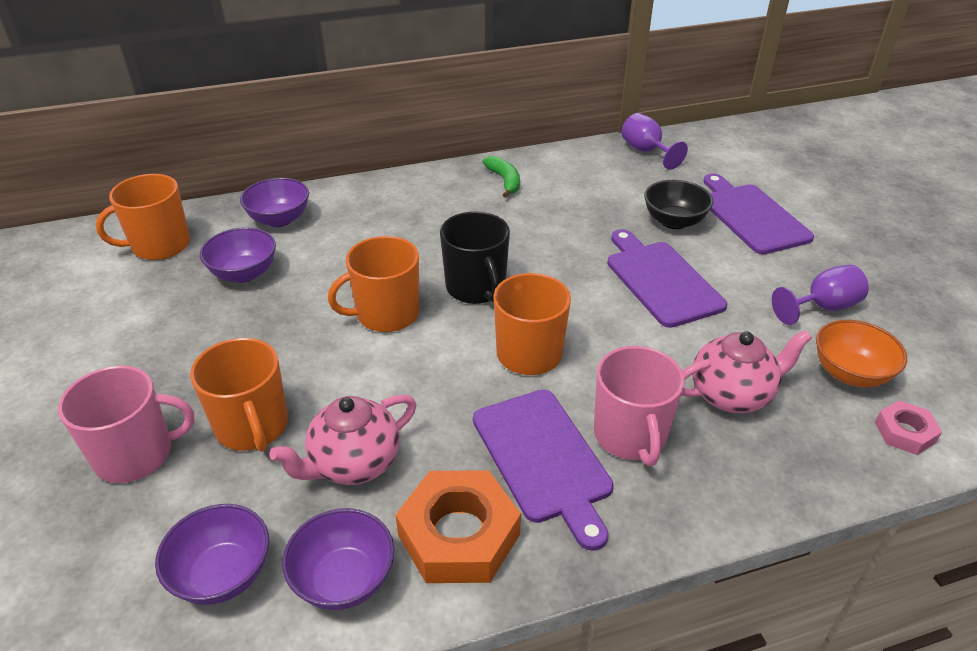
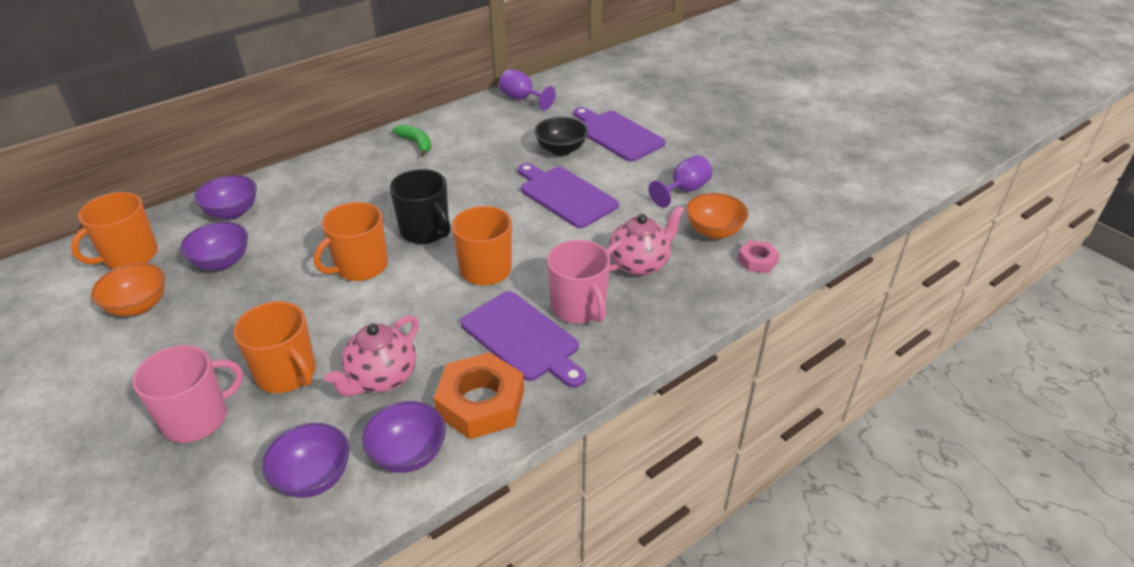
camera: 20 degrees left, 0 degrees up
none -> orange bowl [91,263,165,316]

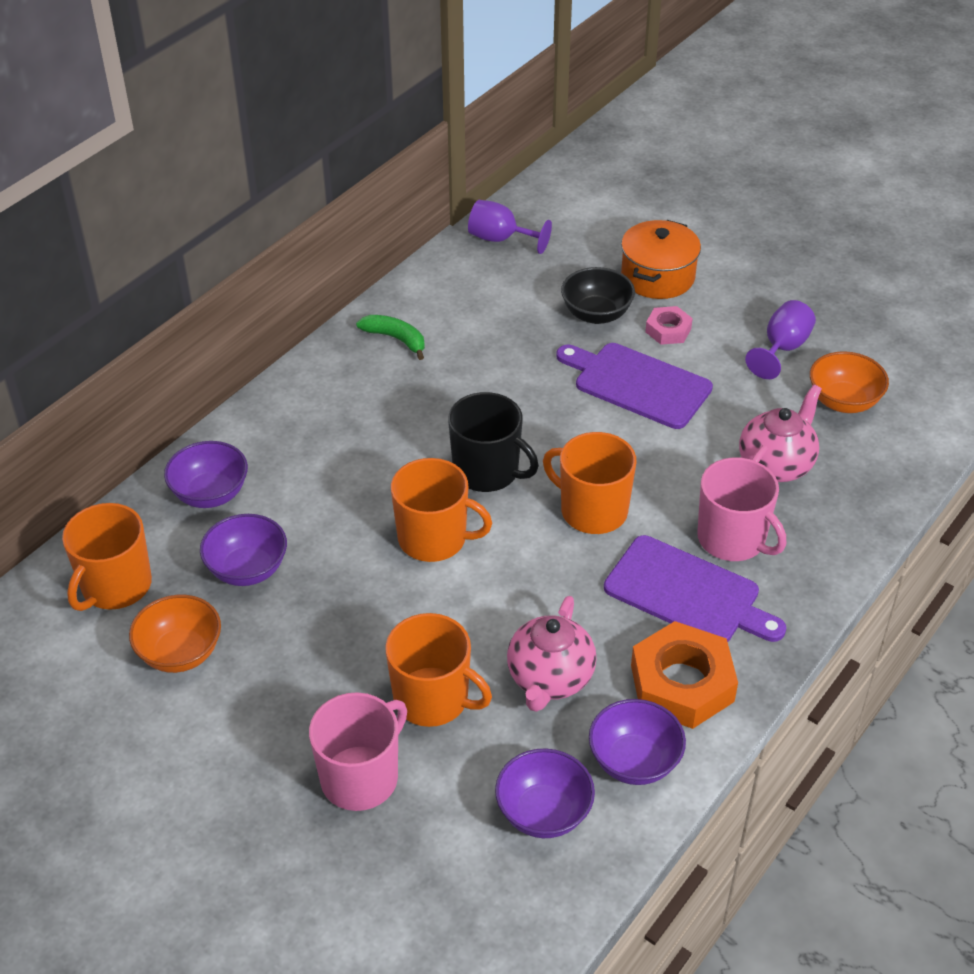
camera: 15 degrees left, 5 degrees up
orange mug [314,202,388,281] -> orange mug turned 105 degrees counterclockwise [391,458,492,562]
purple cutting board [573,107,666,162] -> orange pot [621,220,701,299]
pink nut [738,240,780,273] -> pink nut moved to [645,306,693,345]

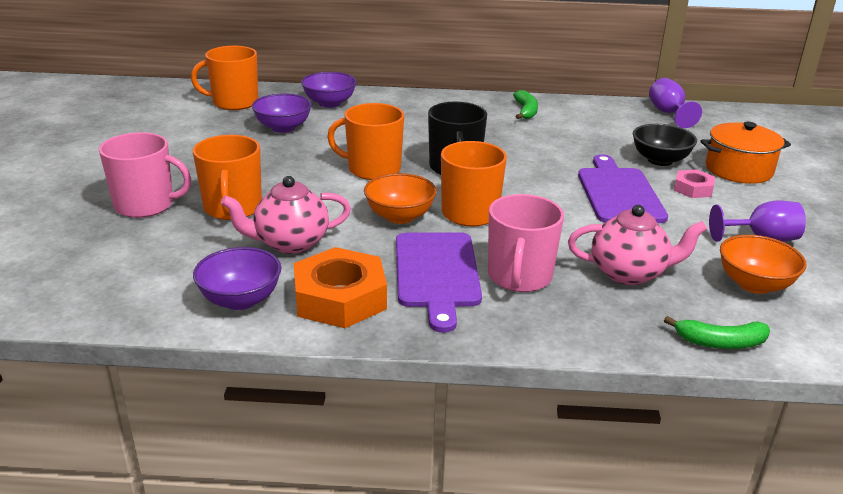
camera: 55 degrees right, 15 degrees down
orange bowl [129,595,221,673] -> orange bowl moved to [364,173,437,224]
orange mug [391,458,492,562] -> orange mug turned 120 degrees clockwise [327,103,404,180]
purple bowl [495,749,595,838] -> none
none -> green banana [664,316,770,349]

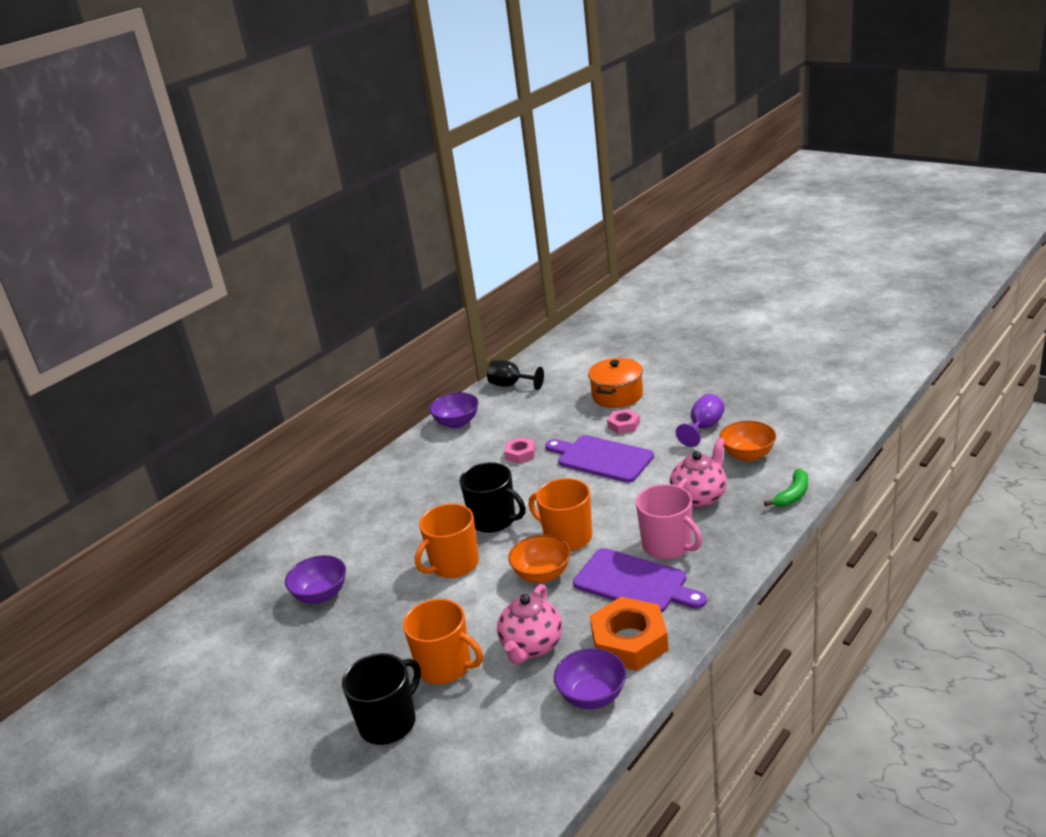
camera: 50 degrees left, 0 degrees up
pink mug [99,132,191,218] -> black mug [342,653,421,745]
orange mug [191,46,258,110] -> none
purple bowl [301,72,357,108] -> purple bowl moved to [429,392,478,428]
green banana [513,90,538,119] -> none
black bowl [633,124,697,166] -> none
purple goblet [649,78,702,128] -> black goblet [487,360,544,390]
none -> pink nut [504,437,535,464]

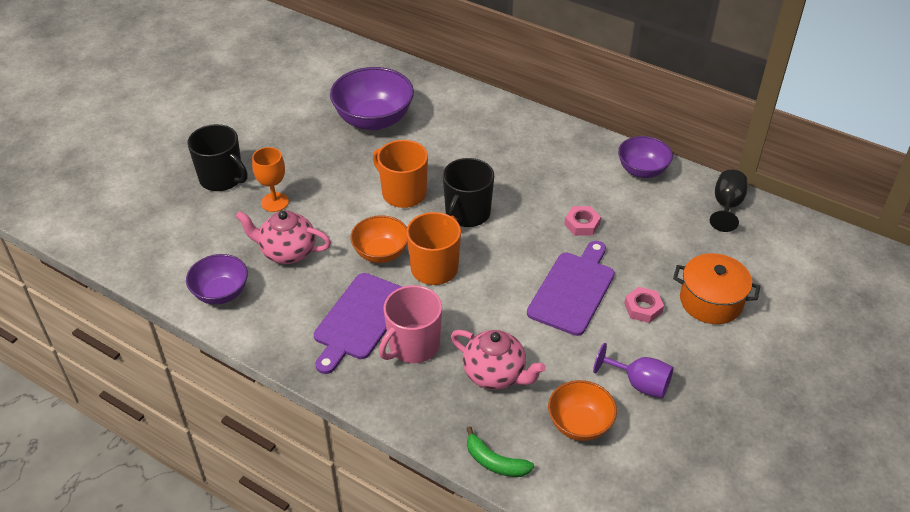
camera: 80 degrees right, 15 degrees up
purple bowl [285,555,346,604] -> purple bowl [330,67,414,131], size x1.62
orange mug [403,599,483,684] -> orange goblet [252,147,289,212]
orange nut [590,597,668,671] -> none

